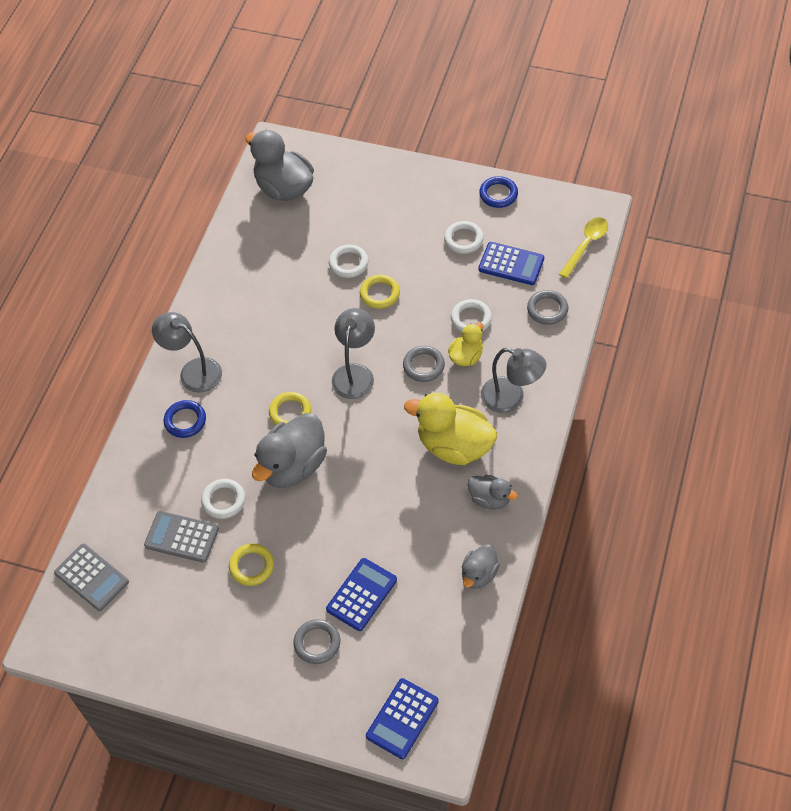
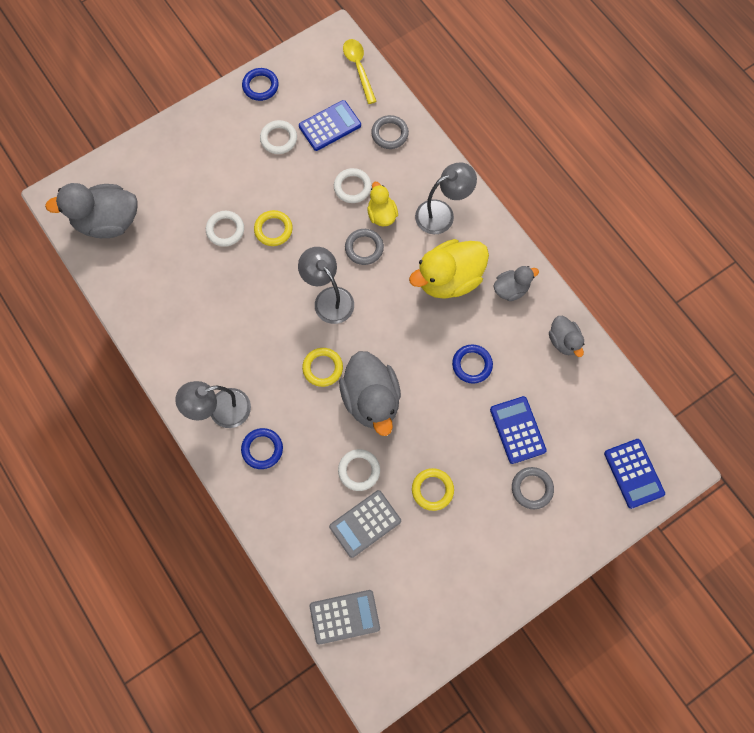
camera: 55 degrees left, 15 degrees up
none -> blue ring [452,344,493,384]

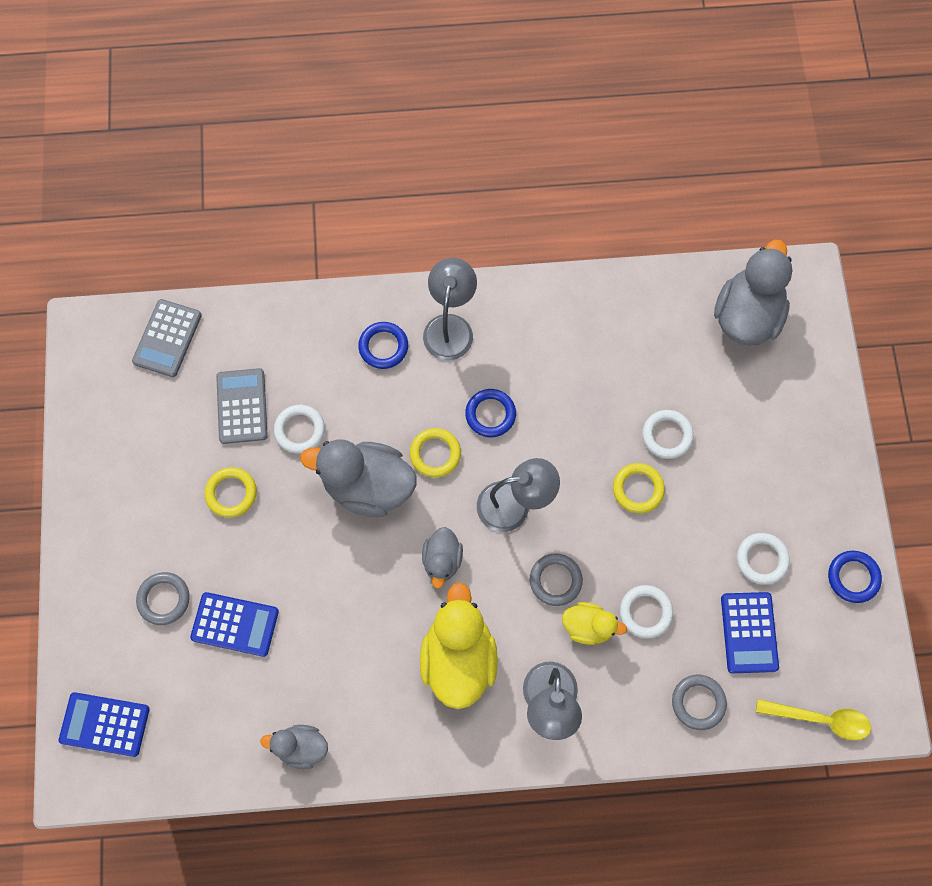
camera: 120 degrees right, 0 degrees up
blue ring [452,344,493,384] -> blue ring moved to [465,389,516,437]
grey duck [493,266,539,301] -> grey duck moved to [422,527,463,589]

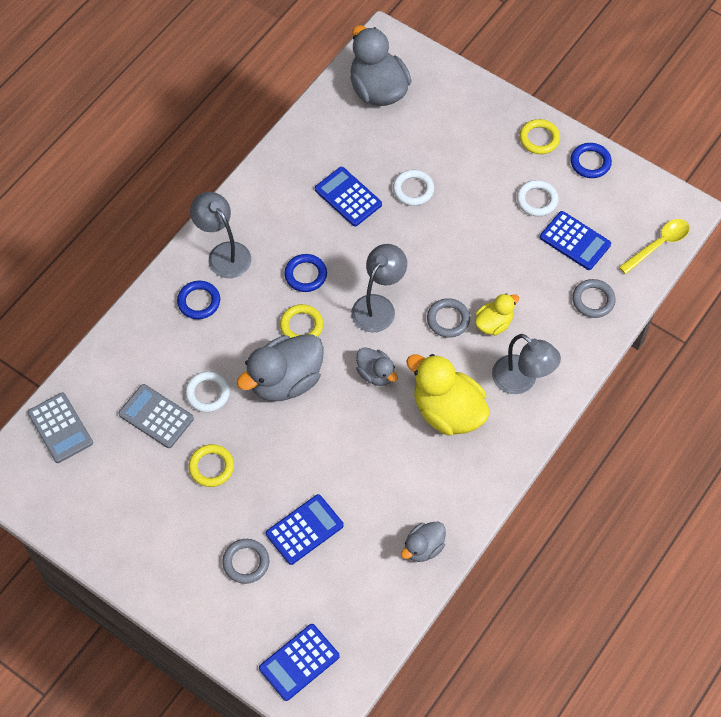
camera: 50 degrees left, 10 degrees down
yellow ring [613,463,665,513] -> yellow ring moved to [519,119,560,154]
white ring [620,585,673,639] -> none
none -> blue calculator [315,167,382,226]

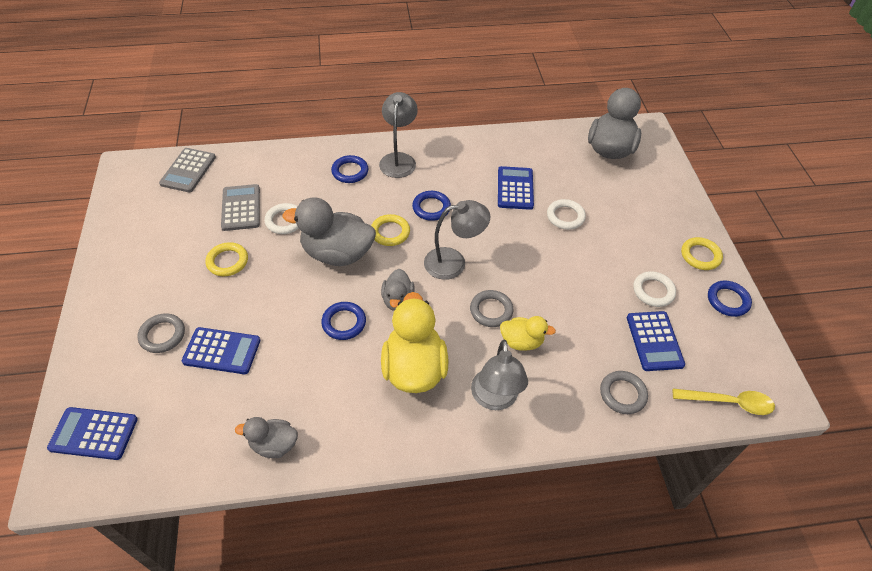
camera: 45 degrees right, 10 degrees down
none -> blue ring [321,302,366,340]

